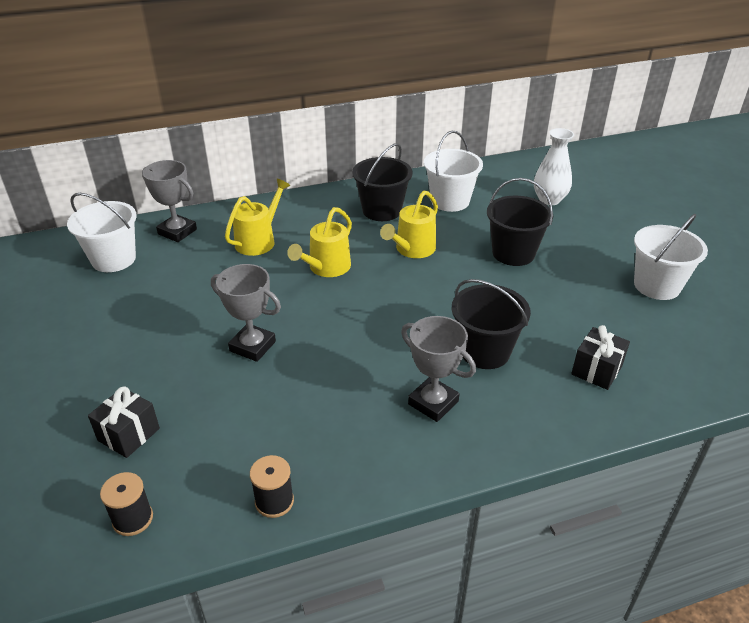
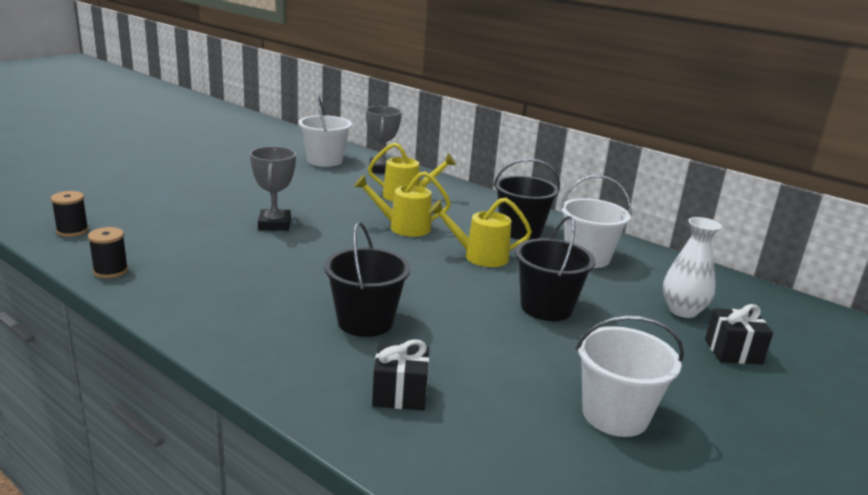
camera: 55 degrees right, 15 degrees down
black gift [88,386,160,458] -> black gift moved to [705,304,773,364]
grey trophy [401,316,476,422] -> none

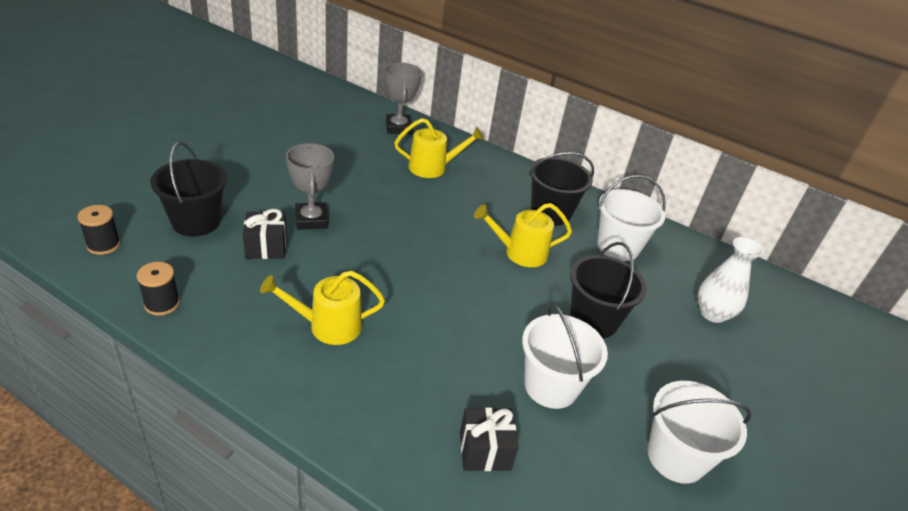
camera: 10 degrees left, 15 degrees up
white bucket [298,95,352,167] -> white bucket moved to [522,302,608,409]
black bucket [324,222,410,337] -> black bucket moved to [150,141,227,236]
yellow watering can [354,171,451,237] -> yellow watering can moved to [260,271,385,345]
black gift [705,304,773,364] -> black gift moved to [243,209,287,259]

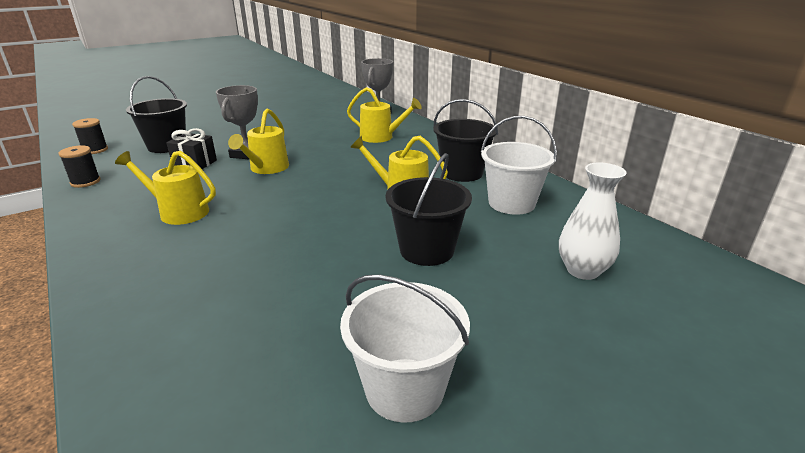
camera: 30 degrees right, 10 degrees down
black gift [460,408,519,471] -> none
white bucket [522,302,608,409] -> none
none -> yellow watering can [228,108,289,174]

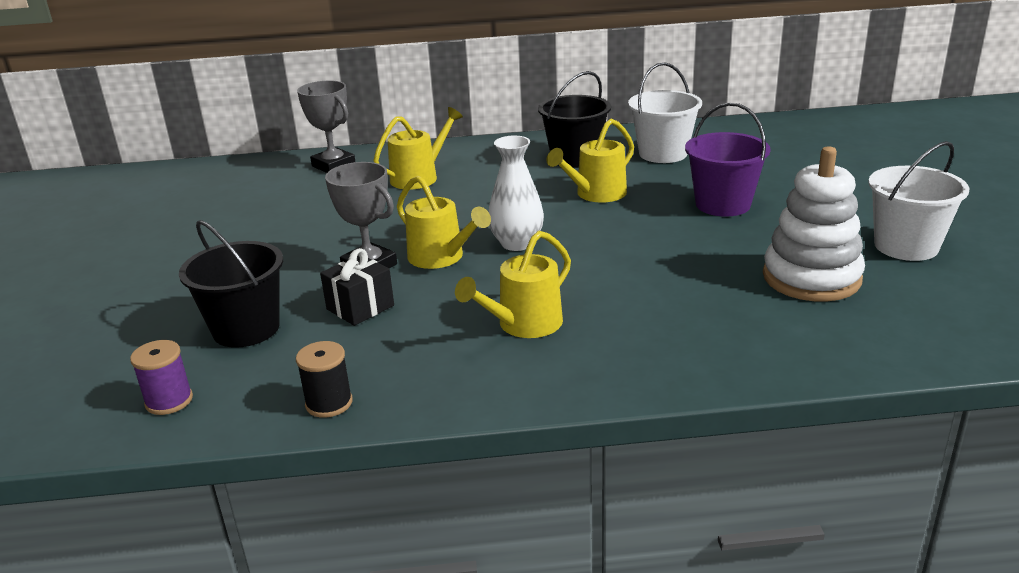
camera: 60 degrees left, 0 degrees up
black spool [72,118,108,154] -> purple spool [130,340,193,415]
black bucket [385,153,472,266] -> purple bucket [685,103,771,217]
white vase [559,163,627,280] -> white vase moved to [489,136,544,251]
none -> white stacking toy [763,146,865,302]

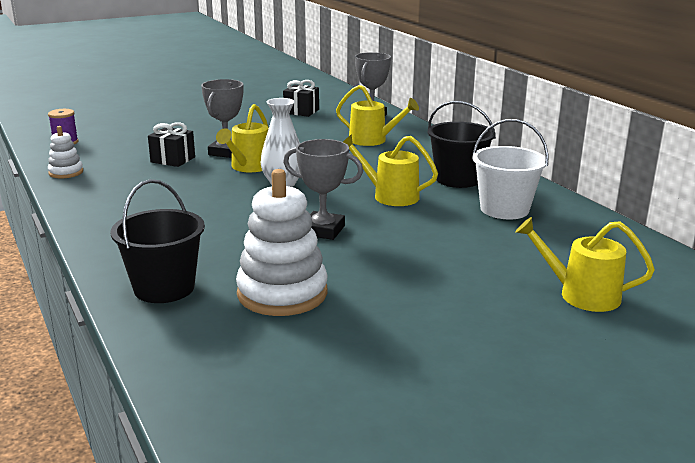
camera: 65 degrees right, 5 degrees down
black bucket [179,220,283,348] -> black bucket moved to [111,179,205,303]
black spool [296,341,353,418] -> white stacking toy [48,126,83,178]
yellow watering can [455,231,571,338] -> yellow watering can moved to [516,217,655,312]
purple bucket [685,103,771,217] -> none
white bucket [868,141,969,261] -> none
none -> black gift [283,80,319,117]
none -> grey trophy [283,139,363,240]

